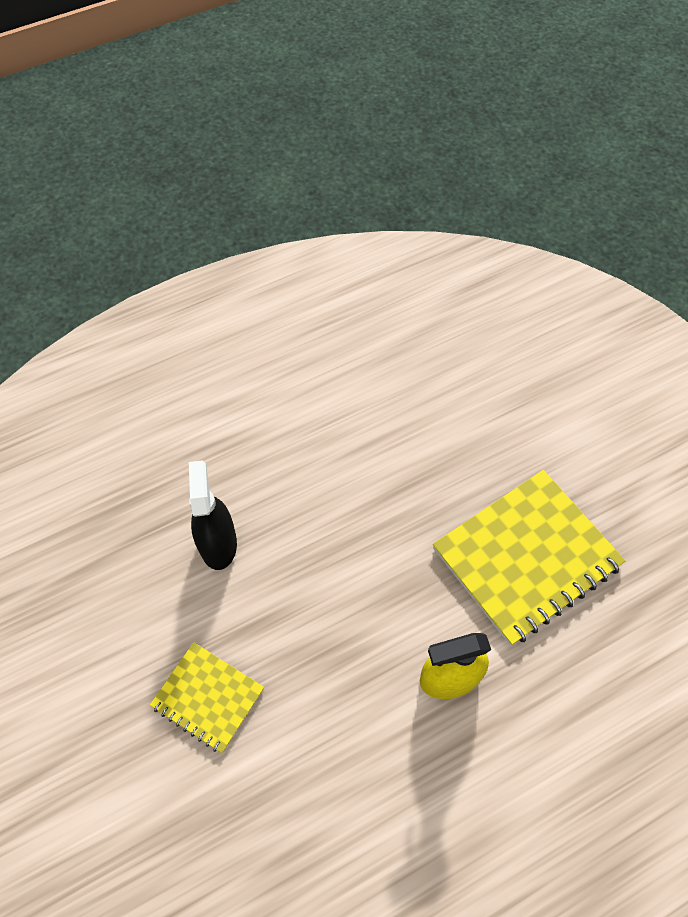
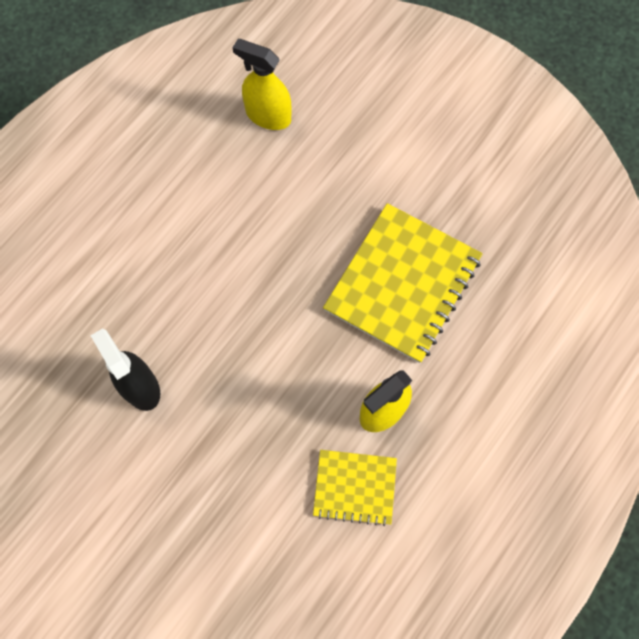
camera: 25 degrees left, 10 degrees up
yellow notebook [150,642,264,753] -> yellow notebook moved to [313,450,397,526]
none -> yellow spray bottle [233,39,292,130]

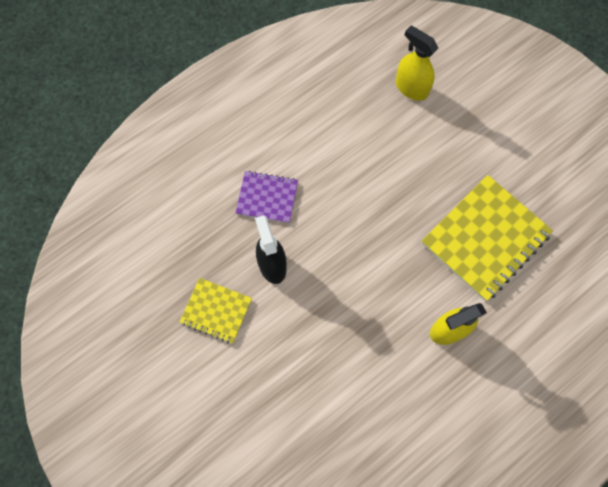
camera: 15 degrees right, 0 degrees up
yellow notebook [313,450,397,526] -> yellow notebook moved to [180,278,252,343]
none -> purple notebook [235,171,298,223]

